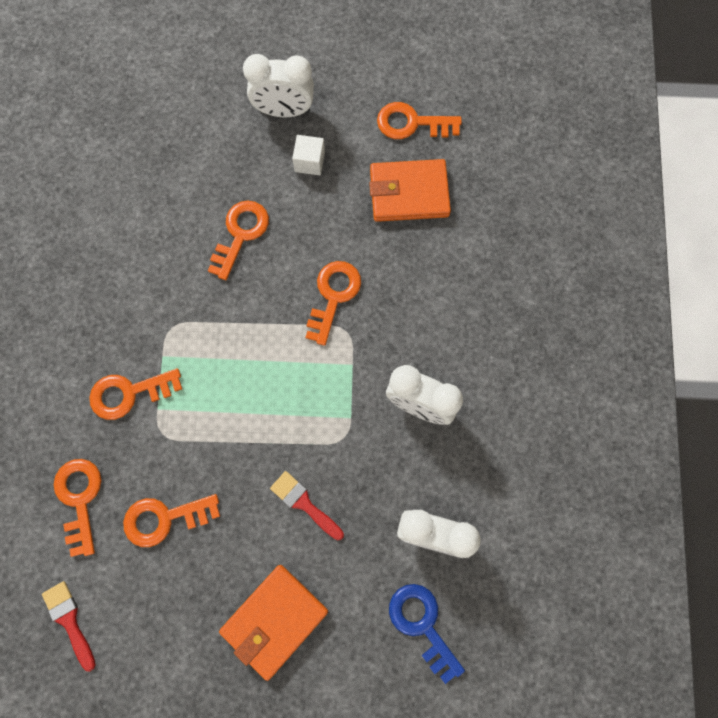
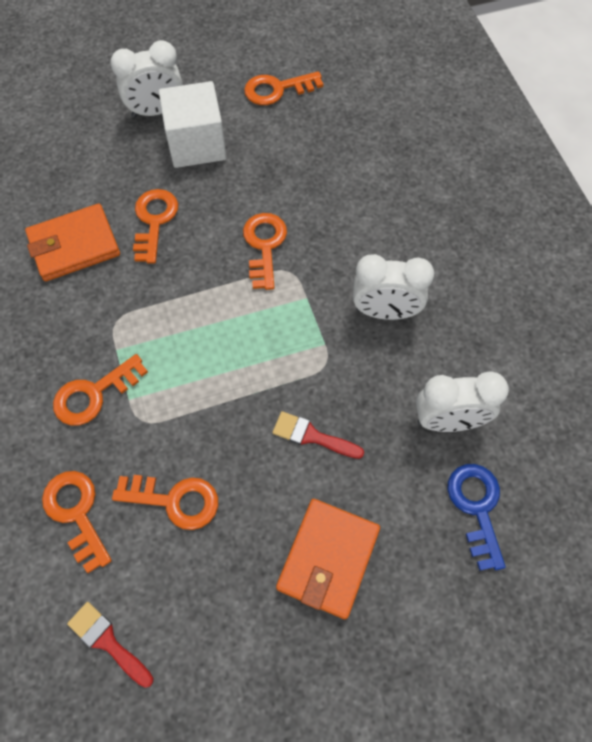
camera: 20 degrees left, 10 degrees down
orange key [123,494,220,547] -> orange key turned 135 degrees counterclockwise [112,475,218,530]
white cube [292,135,325,175] -> white cube [159,81,226,168], size x2.02
orange wallet [369,159,451,222] -> orange wallet moved to [25,204,120,281]
blue key [389,584,465,684] -> blue key turned 45 degrees clockwise [447,464,506,571]

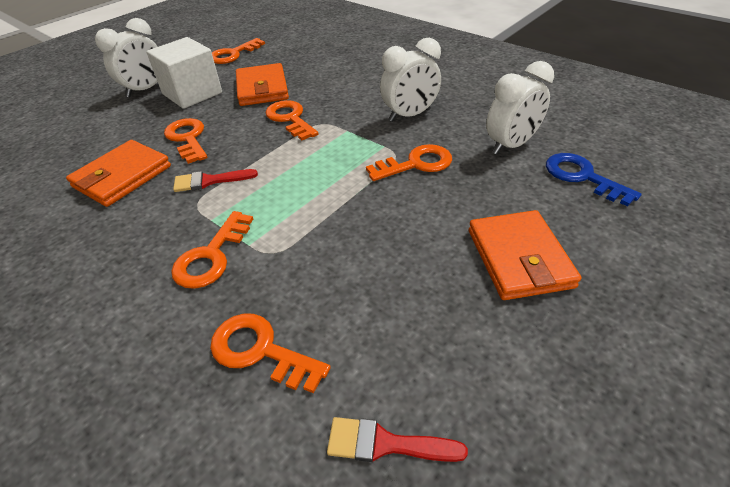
camera: 30 degrees left, 20 degrees down
orange key [112,475,218,530] -> orange key moved to [366,144,452,181]
red brush [272,411,364,459] -> red brush moved to [173,169,258,192]
none -> orange wallet [236,63,289,106]

